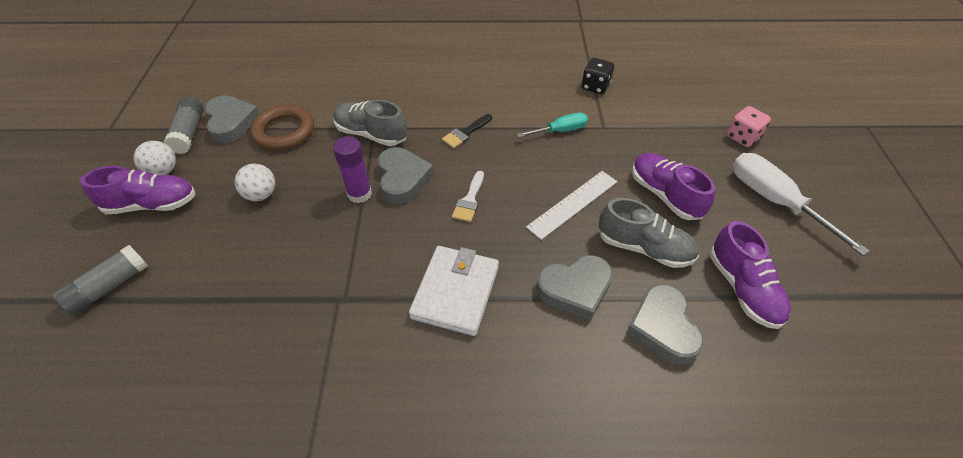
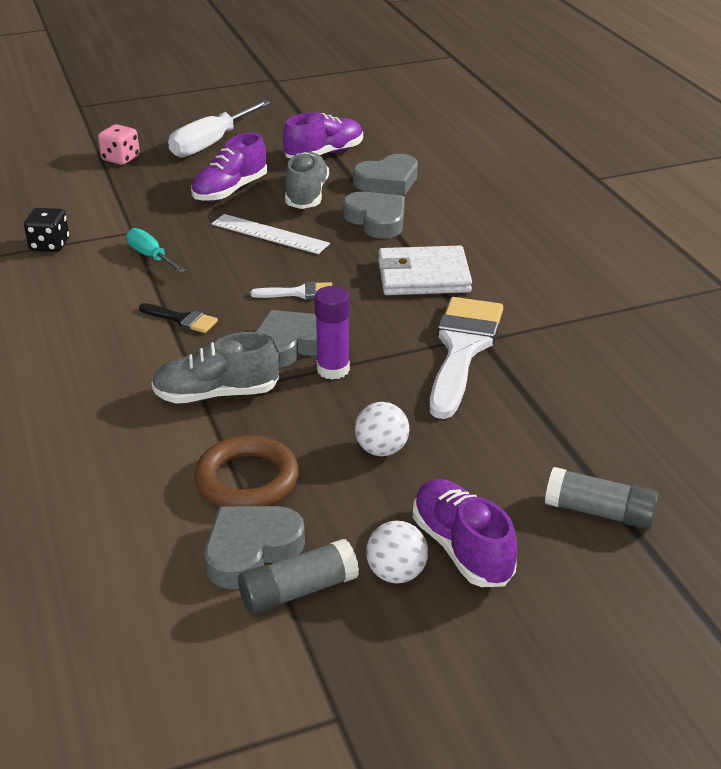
camera: 110 degrees left, 15 degrees down
grey shoe [333,100,407,146] -> grey shoe turned 75 degrees clockwise [152,332,280,404]
none -> white brush [429,297,503,419]

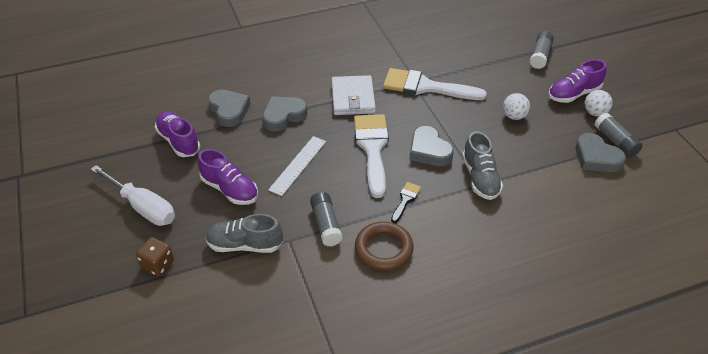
camera: 90 degrees left, 10 degrees up
black dice [24,208,69,252] -> none
pink dice [98,124,140,165] -> brown dice [136,237,174,276]
turquoise screwdriver [127,228,186,273] -> grey glue stick [310,192,343,246]
brown ring [194,435,299,507] -> brown ring moved to [355,222,414,271]
white brush [250,282,332,299] -> white brush [354,114,389,198], size x2.19
grey shoe [285,152,329,209] -> grey shoe moved to [205,214,283,253]
purple glue stick [314,286,350,380] -> none

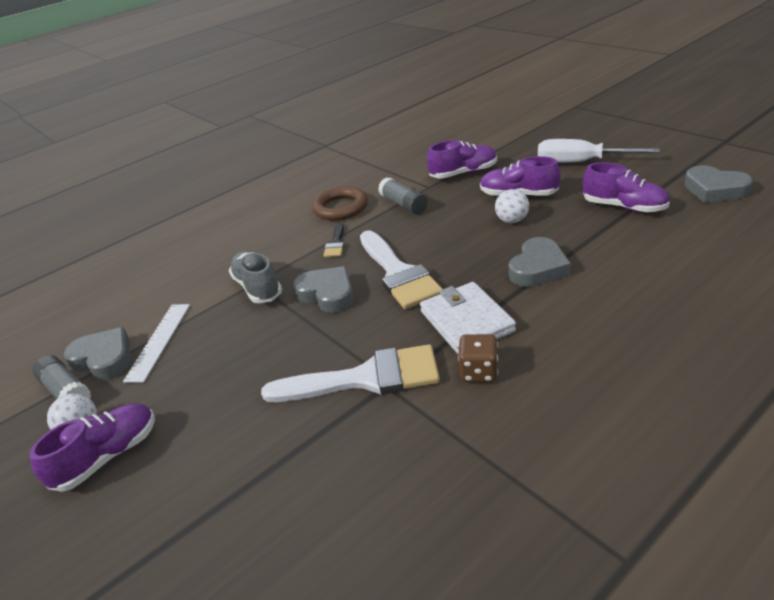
camera: 165 degrees right, 10 degrees down
brown dice [136,237,174,276] -> brown dice moved to [458,334,498,382]
grey shoe [205,214,283,253] -> purple shoe [427,140,497,179]
grey heart [208,90,251,127] -> grey heart moved to [684,165,753,203]
white ruler [268,136,326,196] -> white ruler moved to [123,304,190,383]
white ball [503,93,530,120] -> white ball moved to [495,189,529,223]
grey glue stick [530,31,554,69] -> none

